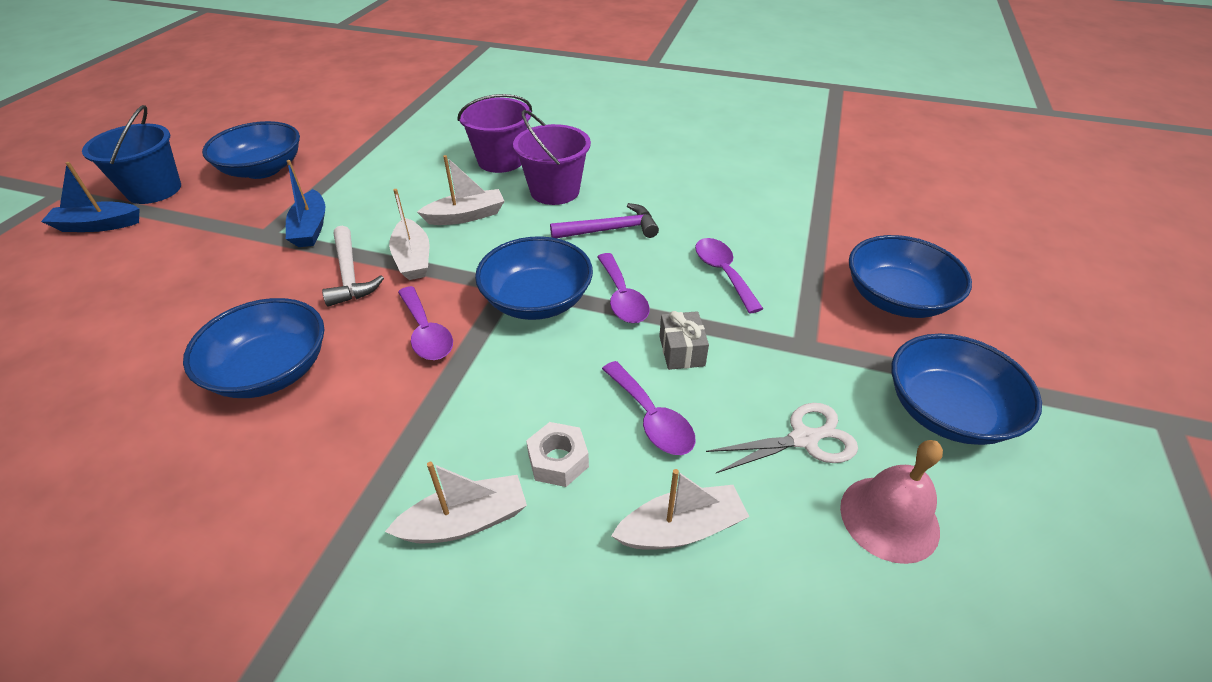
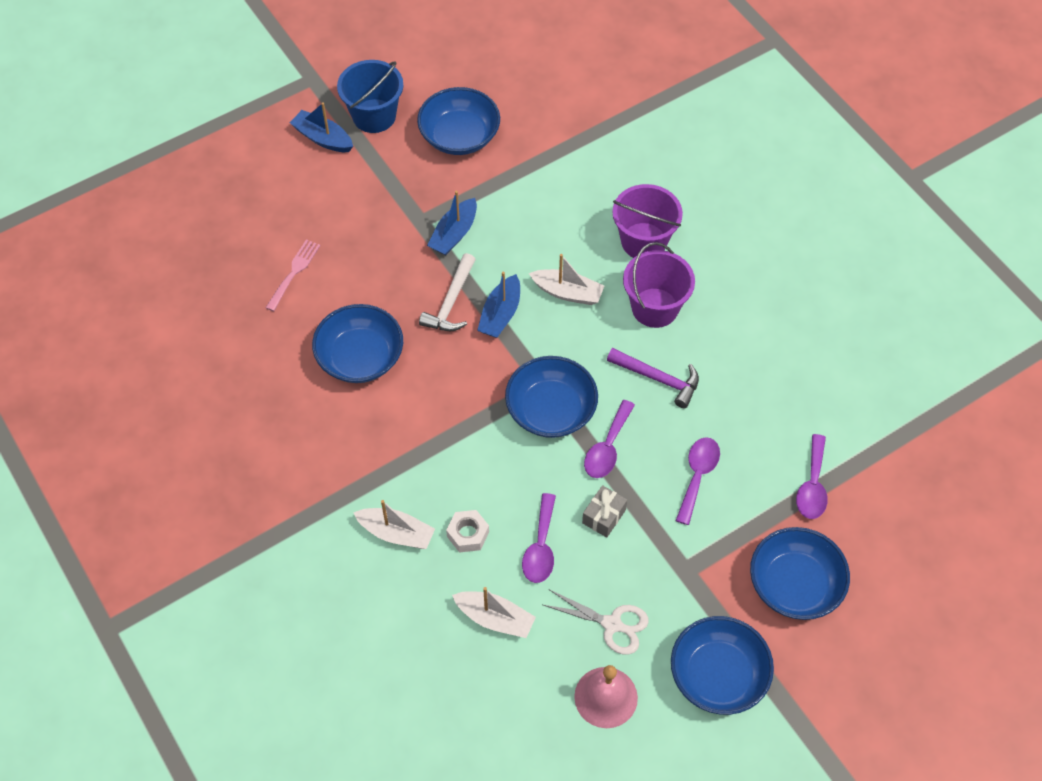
camera: 40 degrees right, 15 degrees up
white boat [389,189,429,280] -> blue boat [477,272,520,338]
purple spoon [398,286,453,360] -> purple spoon moved to [796,434,828,519]
none -> pink fork [265,239,321,311]

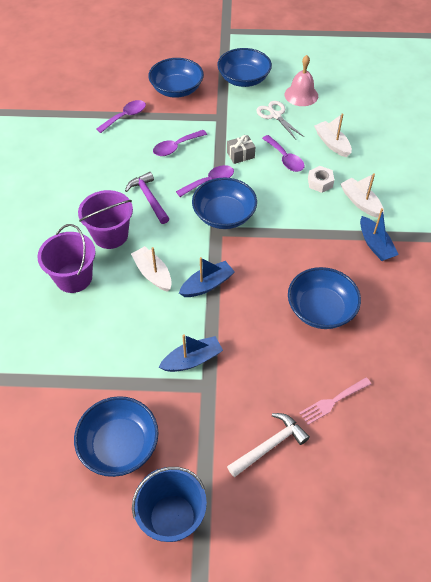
camera: 145 degrees left, 5 degrees down
blue boat [290,102,353,152] -> blue boat moved to [360,208,399,261]
white hammer [419,253,476,331] -> white hammer moved to [227,413,310,477]
purple spoon [522,493,556,583] -> purple spoon turned 105 degrees clockwise [262,135,304,172]

